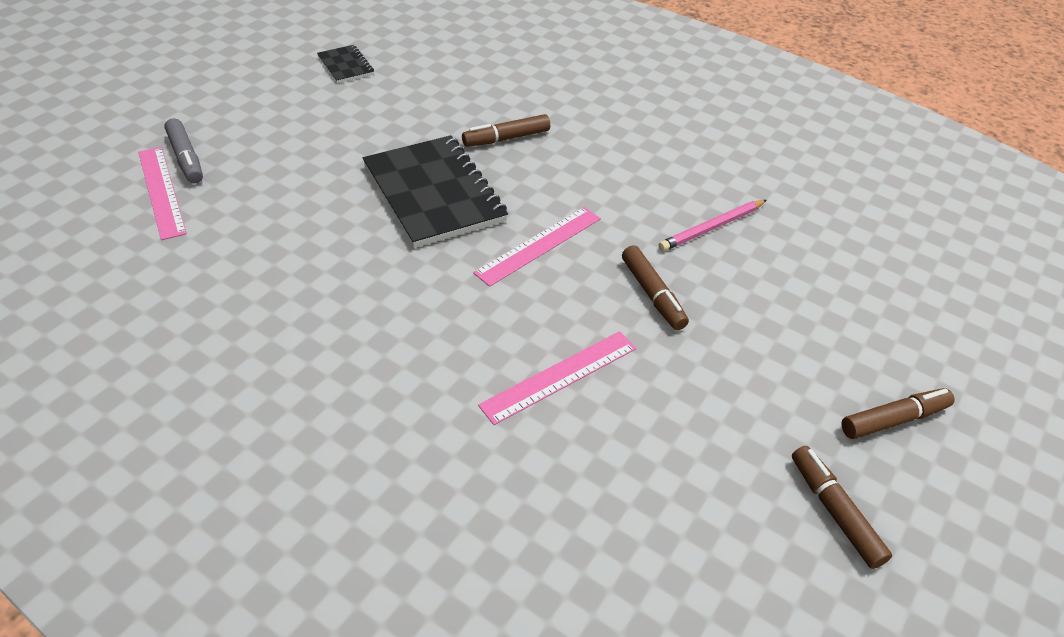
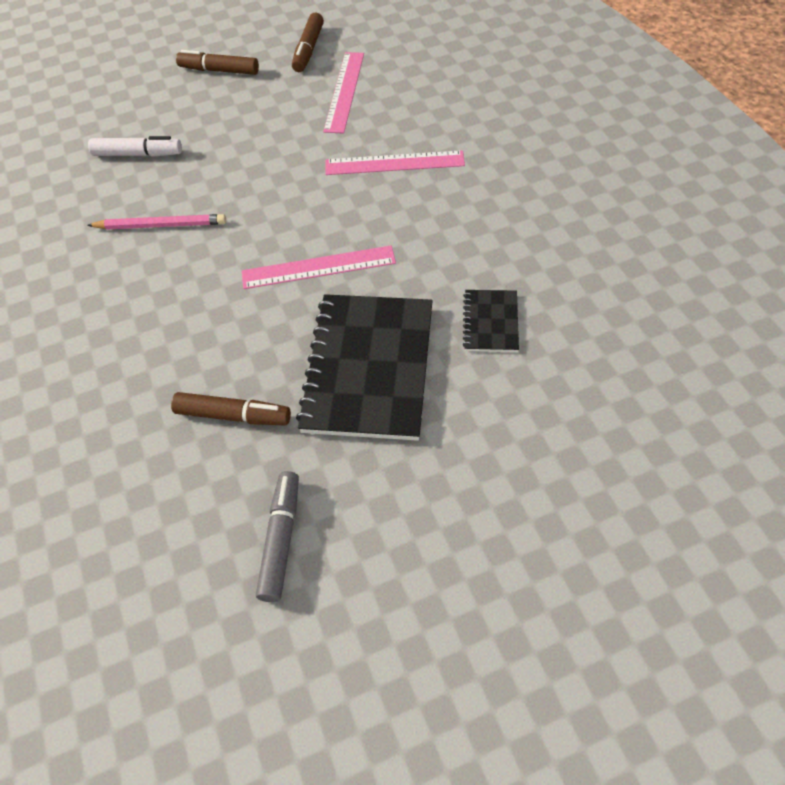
camera: 140 degrees left, 10 degrees up
pink ruler [138,147,187,240] -> pink ruler moved to [323,52,364,134]
grey marker [164,118,203,183] -> grey marker moved to [256,471,299,602]
black notebook [317,45,374,83] -> black notebook moved to [463,290,519,352]
brown marker [622,245,689,330] -> none
none -> white marker [88,136,182,157]

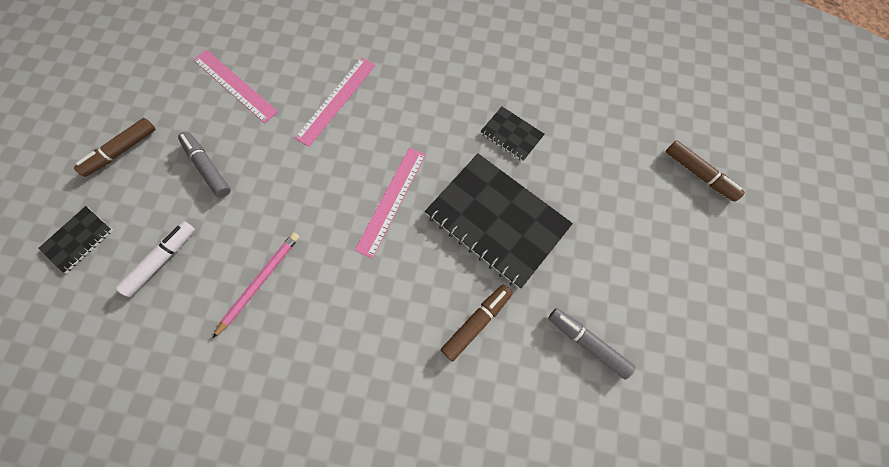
camera: 60 degrees left, 15 degrees up
brown marker [292,12,324,72] -> brown marker moved to [666,140,745,202]
none -> black notebook [38,206,113,273]
none -> grey marker [178,132,230,198]

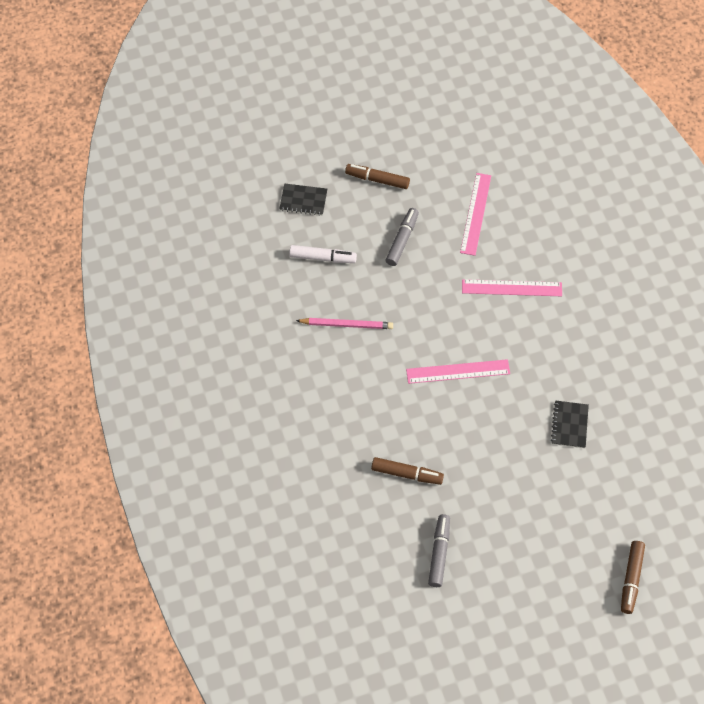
camera: 60 degrees right, 10 degrees down
black notebook [425,153,573,289] -> none

